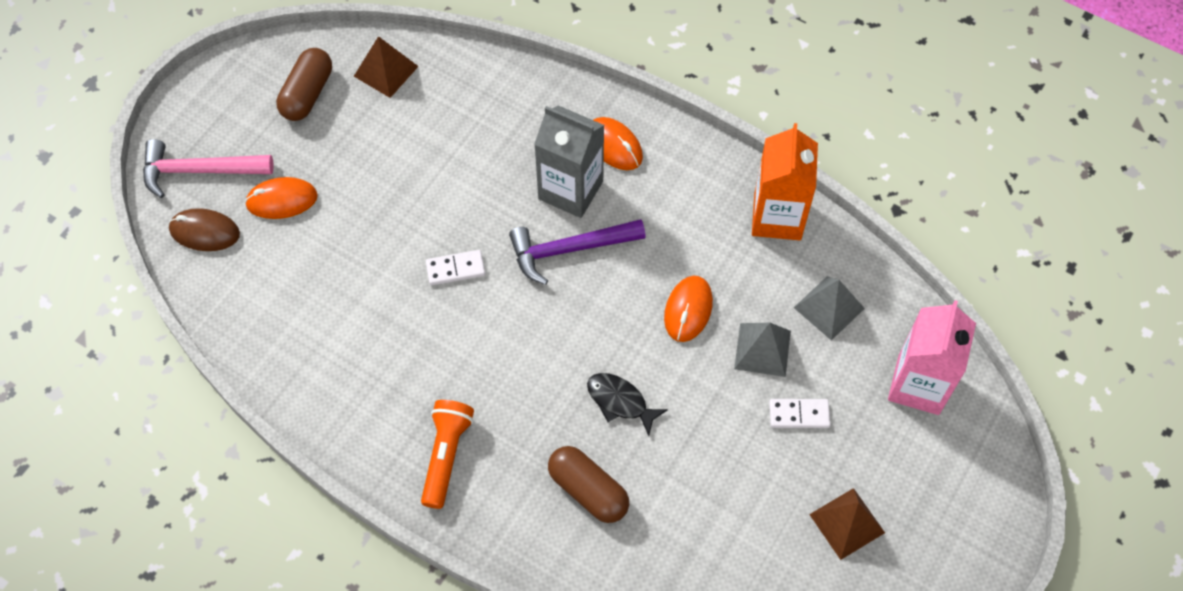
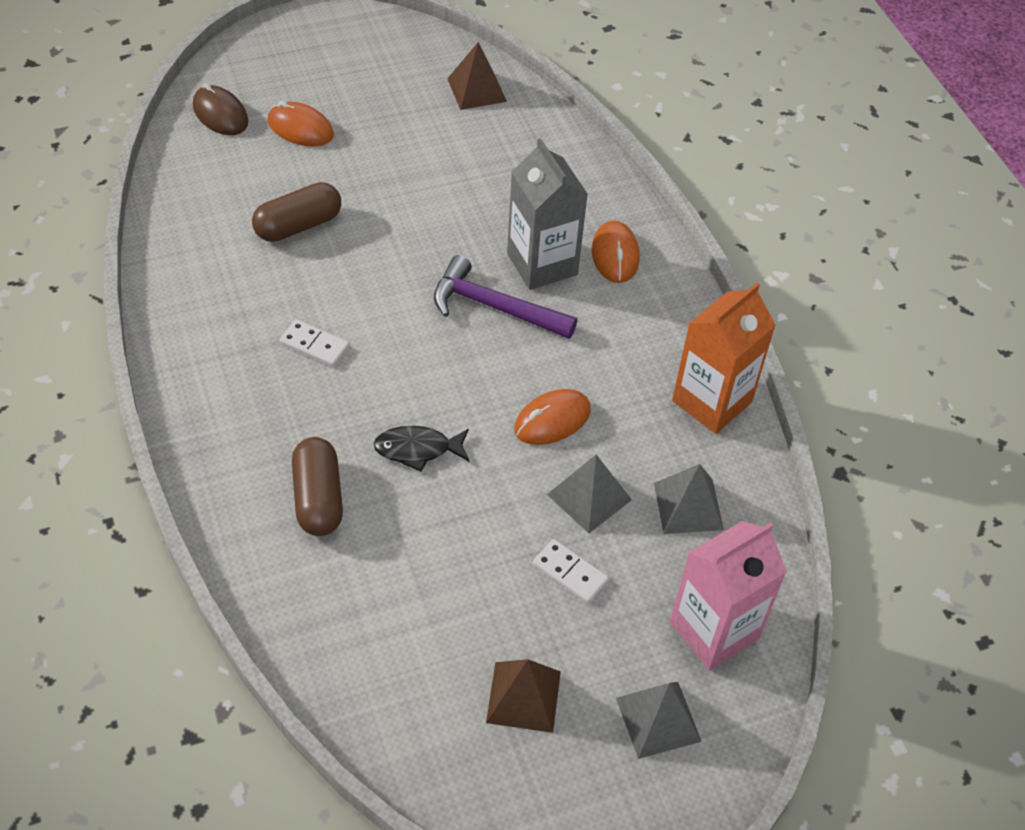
camera: 35 degrees right, 10 degrees down
pink hammer [143,139,274,198] -> none
brown capsule [276,48,332,121] -> brown capsule moved to [252,182,341,242]
orange flashlight [421,400,474,509] -> none
white domino [426,250,485,285] -> white domino moved to [280,320,350,367]
black fish [587,373,668,436] -> black fish turned 75 degrees counterclockwise [373,426,469,472]
none -> grey pyramid [616,682,702,759]

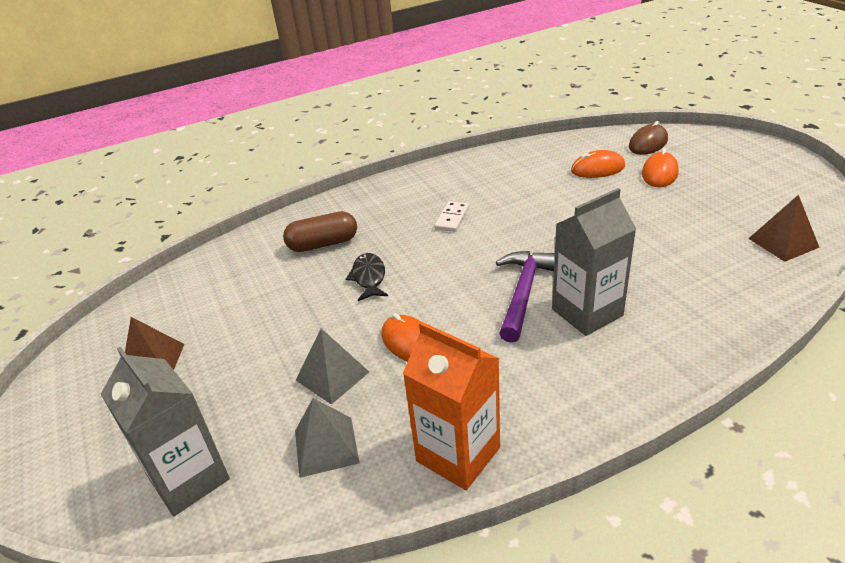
camera: 90 degrees right, 15 degrees down
brown capsule [252,182,341,242] -> none
white domino [533,539,609,604] -> none
orange mouse [592,221,640,283] -> orange mouse moved to [571,150,625,178]
grey pyramid [616,682,702,759] -> none
pink carton [670,521,787,671] -> grey carton [101,346,230,516]

